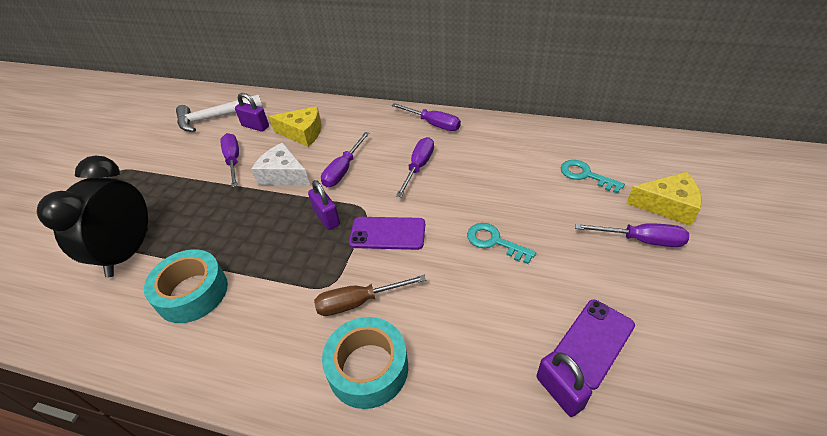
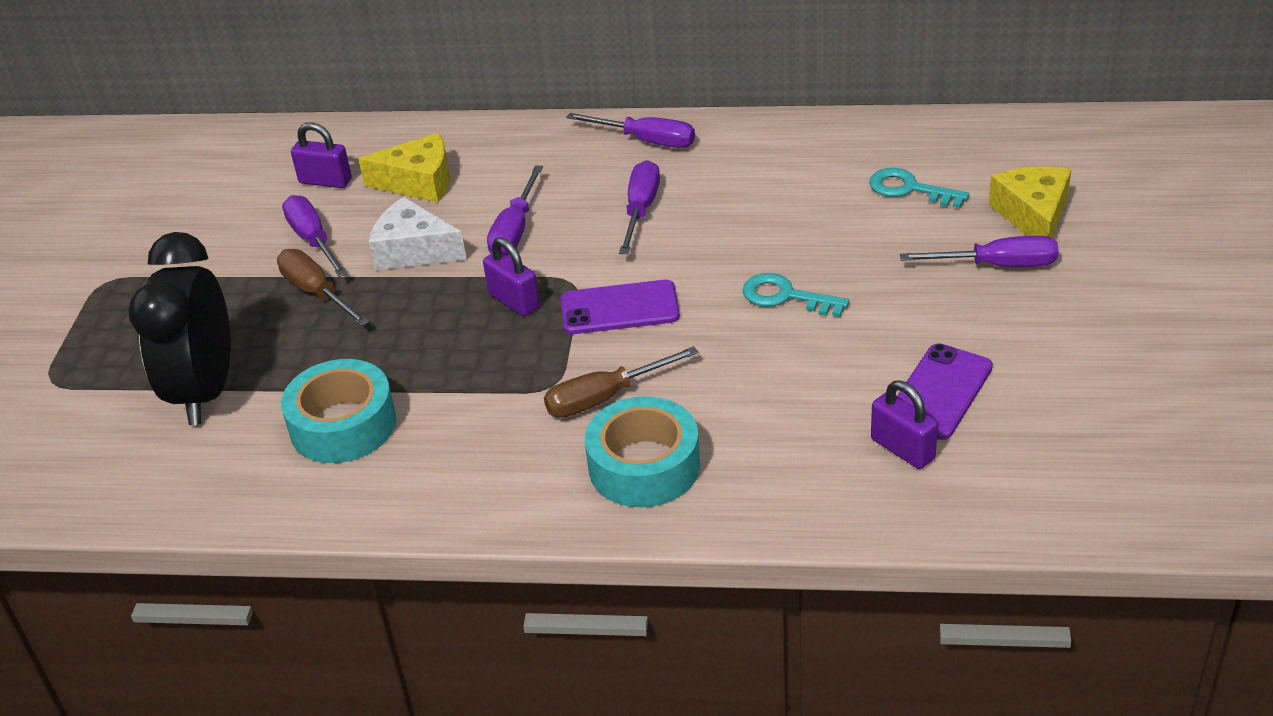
camera: 10 degrees left, 5 degrees down
white hammer [176,94,263,132] -> none
yellow cheese [626,172,702,226] -> yellow cheese turned 90 degrees counterclockwise [989,167,1071,238]
none -> brown screwdriver [277,249,370,326]

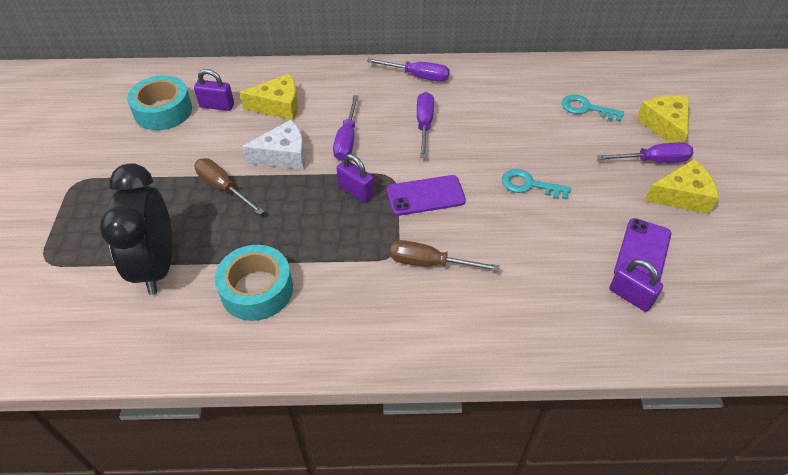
camera: 10 degrees left, 10 degrees up
purple screwdriver [282,195,348,277] -> none
white cheese [369,197,467,270] -> white cheese turned 150 degrees clockwise [242,120,305,170]
brown screwdriver [544,346,699,417] -> brown screwdriver turned 45 degrees clockwise [390,240,500,271]
turquoise tape [585,396,700,507] -> turquoise tape moved to [127,75,192,130]
none -> yellow cheese [645,159,719,214]

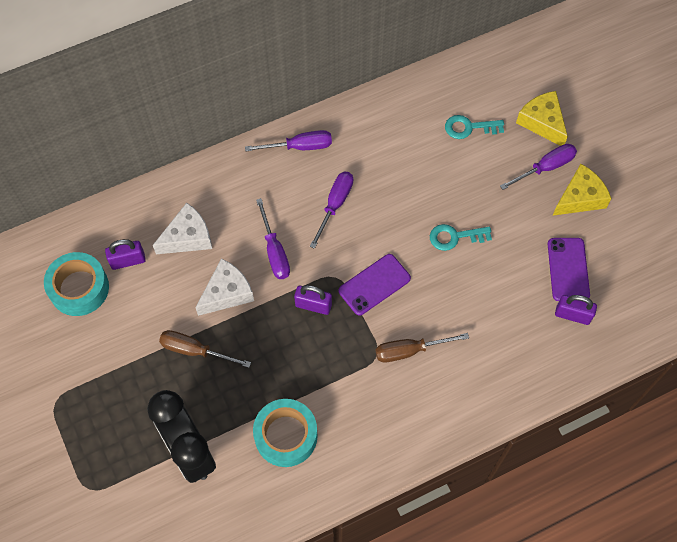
camera: 25 degrees left, 15 degrees up
yellow cheese [239,74,298,121] -> white cheese [153,203,212,254]
purple screwdriver [417,92,434,158] -> purple screwdriver turned 45 degrees clockwise [310,172,353,249]

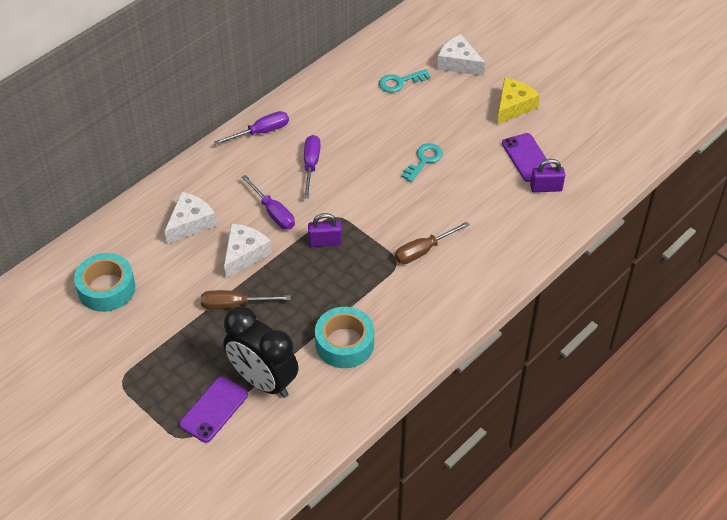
camera: 20 degrees left, 15 degrees down
purple padlock [105,239,146,270] -> none
purple phone [339,254,411,316] -> purple phone moved to [179,376,248,443]
turquoise key [430,224,492,251] -> turquoise key turned 150 degrees clockwise [401,143,443,182]
purple screwdriver [500,144,577,190] -> none
yellow cheese [516,91,568,146] -> white cheese [437,34,485,76]

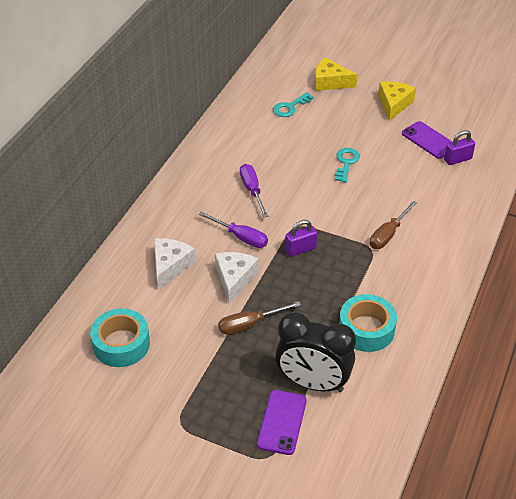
camera: 20 degrees left, 5 degrees down
purple screwdriver [214,111,289,145] -> none
white cheese [437,34,485,76] -> yellow cheese [315,58,357,91]

